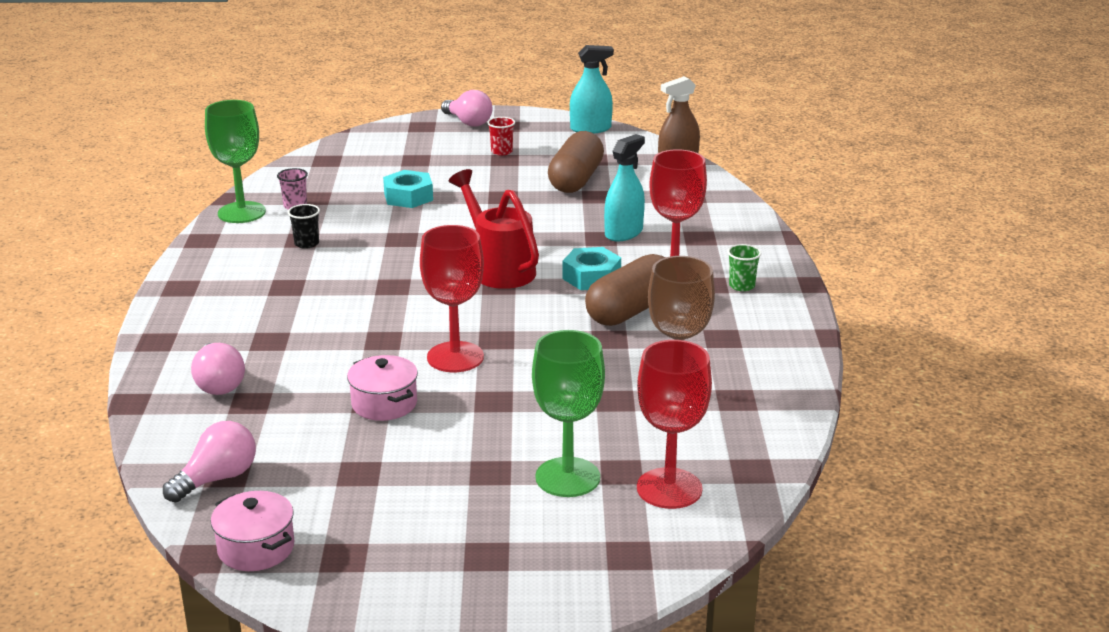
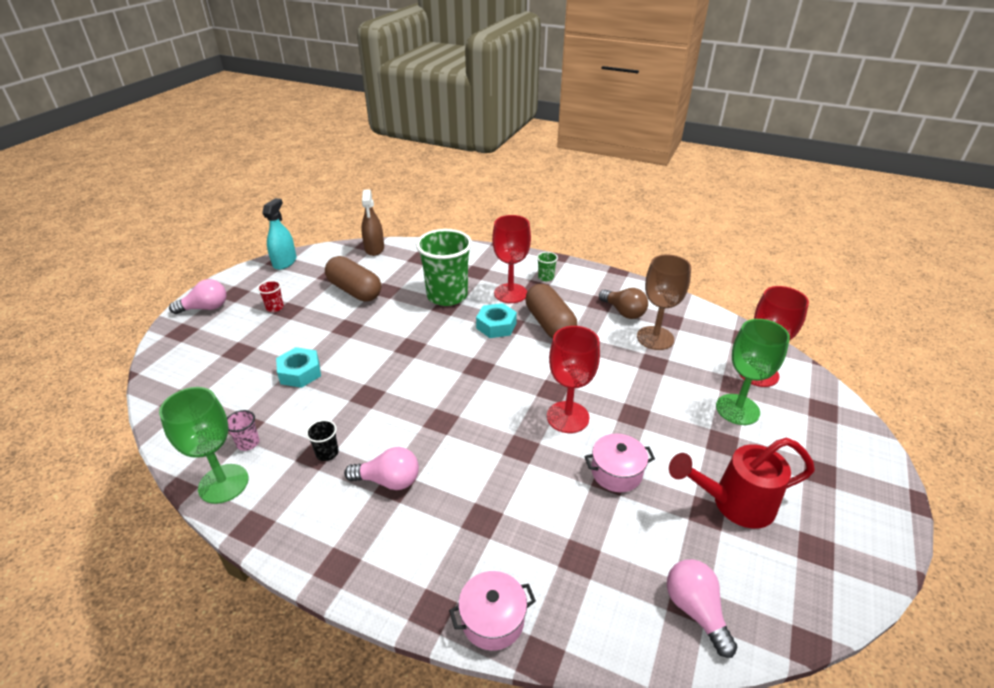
camera: 65 degrees left, 10 degrees up
pink light bulb [191,343,245,395] -> pink light bulb moved to [344,447,419,490]
pink pot [211,491,295,571] -> pink pot moved to [449,571,536,651]
red watering can [449,169,539,289] -> red watering can moved to [669,438,815,529]
turquoise spray bottle [604,134,645,242] -> green cup [416,229,472,306]
none -> brown light bulb [599,288,648,319]

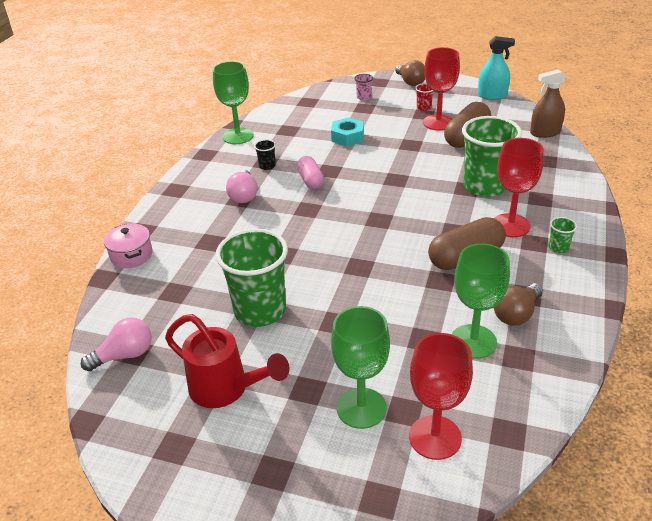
camera: 85 degrees right, 0 degrees up
pink light bulb [169,279,227,314] -> brown light bulb [395,60,425,86]
pink cup [227,410,260,451] -> pink cup moved to [354,74,373,101]
turquoise nut [476,303,517,338] -> none
red goblet [547,326,600,433] -> red goblet moved to [423,47,460,131]
pink pot [584,433,655,492] -> green cup [216,229,288,327]
brown goblet [637,254,691,350] -> green goblet [452,243,510,359]
red watering can [669,438,815,529] -> red watering can turned 135 degrees clockwise [165,314,289,408]
none -> pink capsule [297,156,324,189]

